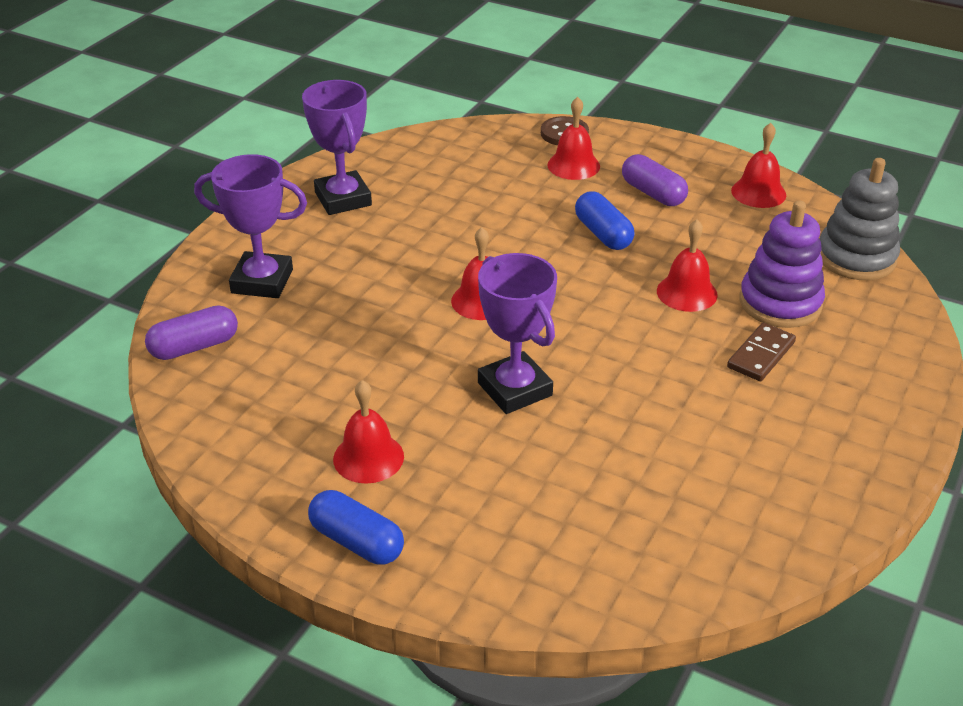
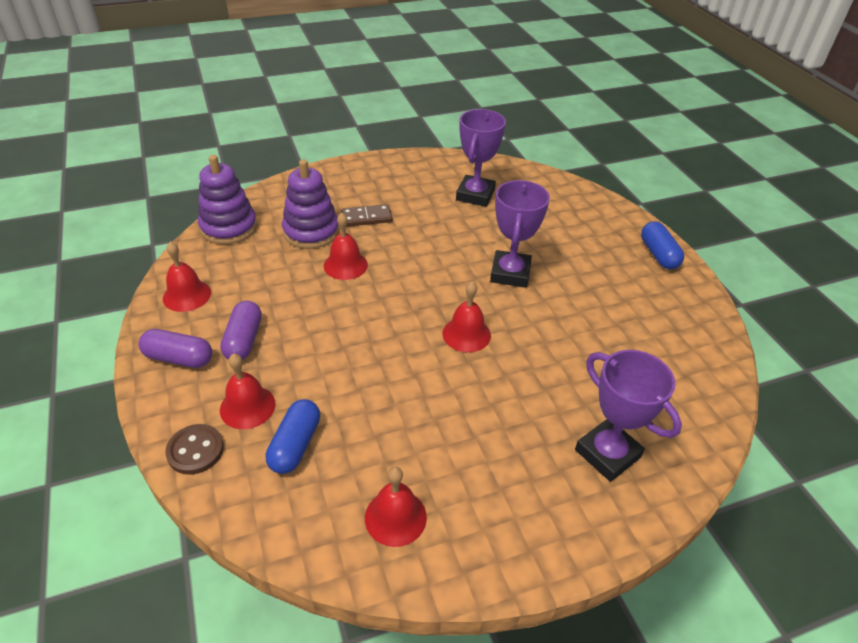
camera: 140 degrees left, 5 degrees up
purple capsule [145,305,238,360] -> purple capsule moved to [139,329,212,368]
purple trophy [302,80,372,215] -> purple trophy moved to [456,109,506,207]
red bell [333,380,404,484] -> red bell moved to [365,467,427,547]
blue capsule [575,191,635,250] -> blue capsule moved to [266,399,320,474]
grey stacking toy [819,158,900,280] -> purple stacking toy [198,155,257,244]

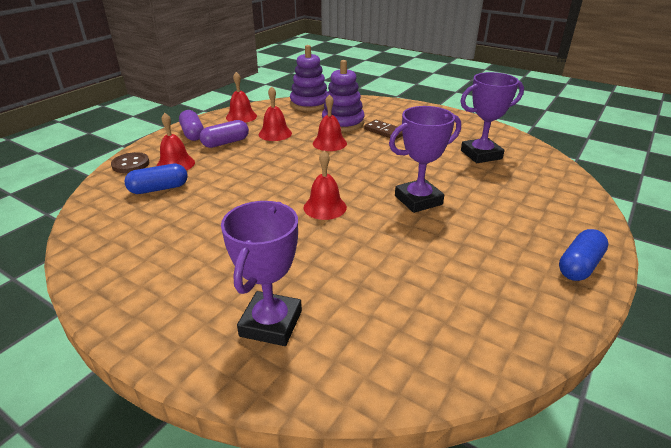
camera: 55 degrees right, 10 degrees down
red bell [365,467,427,547] -> red bell moved to [259,86,292,141]

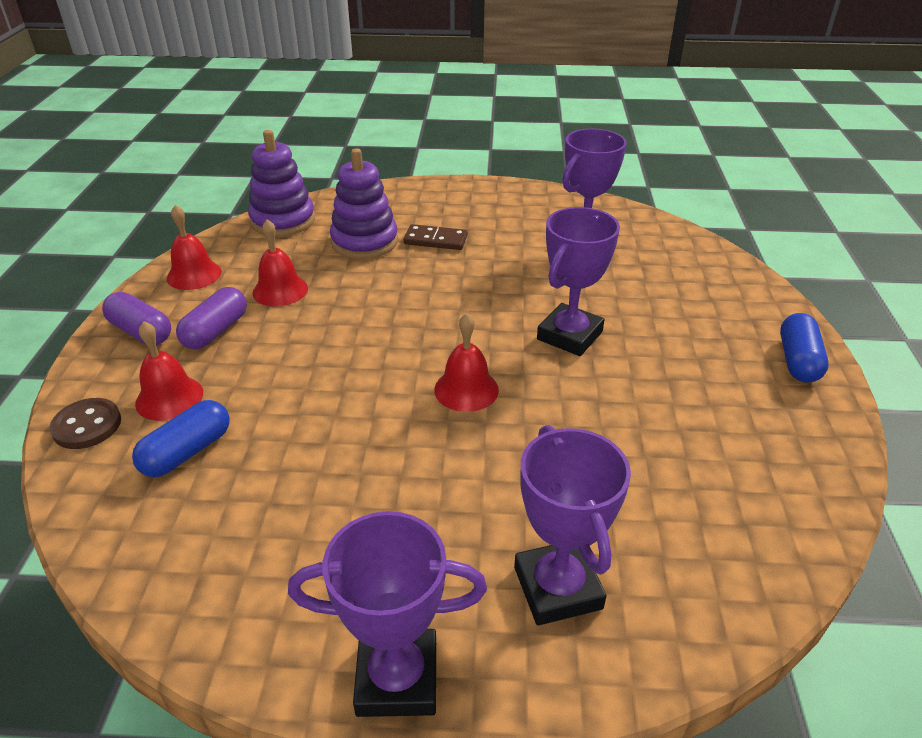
camera: 30 degrees left, 5 degrees up
red bell [313,94,347,151] -> none
none -> purple trophy [288,511,487,717]

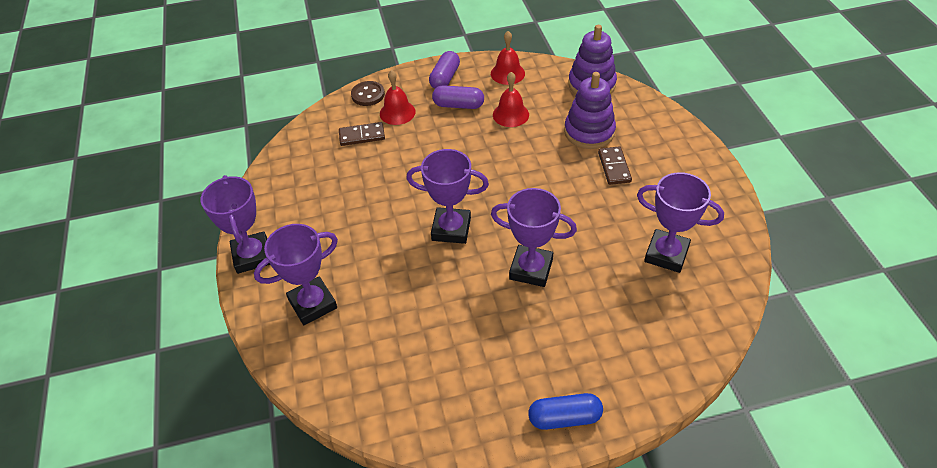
camera: 75 degrees right, 10 degrees up
blue capsule [132,400,230,477] -> brown domino [339,122,385,146]
red bell [434,313,499,412] -> purple trophy [406,149,489,244]

